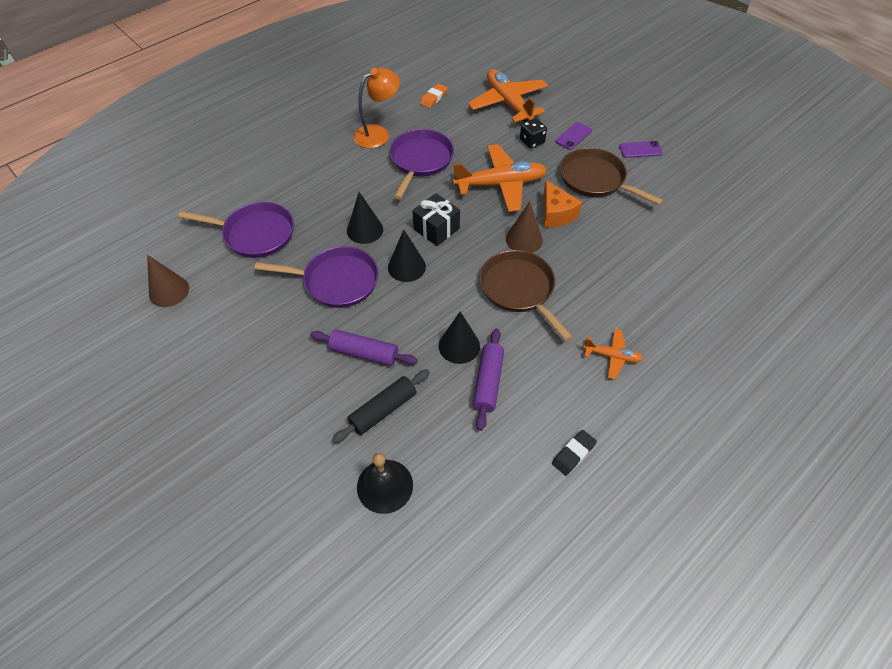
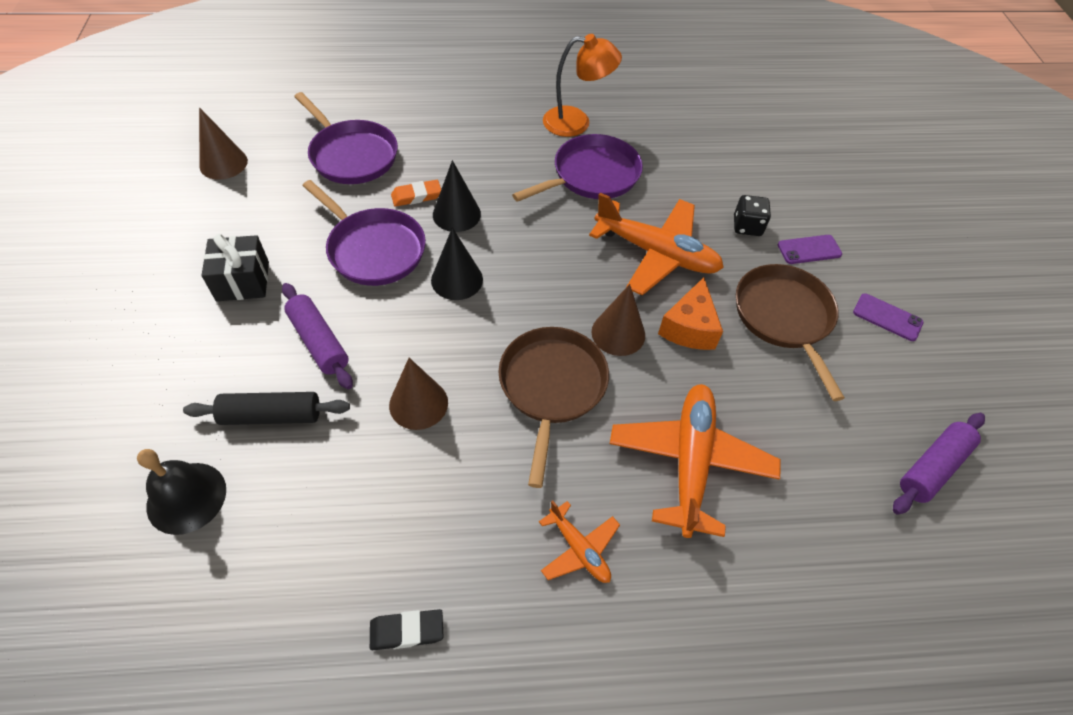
camera: 35 degrees right, 0 degrees up
black gift [413,193,460,246] -> black gift moved to [202,234,269,301]
orange eraser [420,84,448,108] -> orange eraser moved to [391,180,441,207]
black cone [438,311,480,364] -> brown cone [389,358,448,430]
orange plane [468,69,548,123] -> orange plane moved to [610,384,781,538]
purple rolling pin [473,329,504,431] -> purple rolling pin moved to [893,413,985,515]

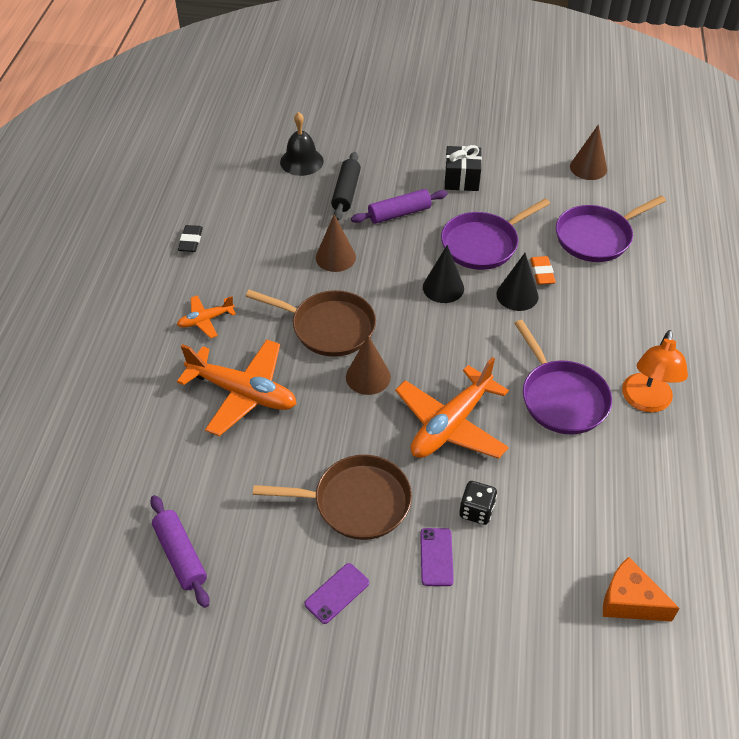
camera: 105 degrees right, 5 degrees down
orange cheese [658,277,723,350] -> orange cheese moved to [603,557,680,622]

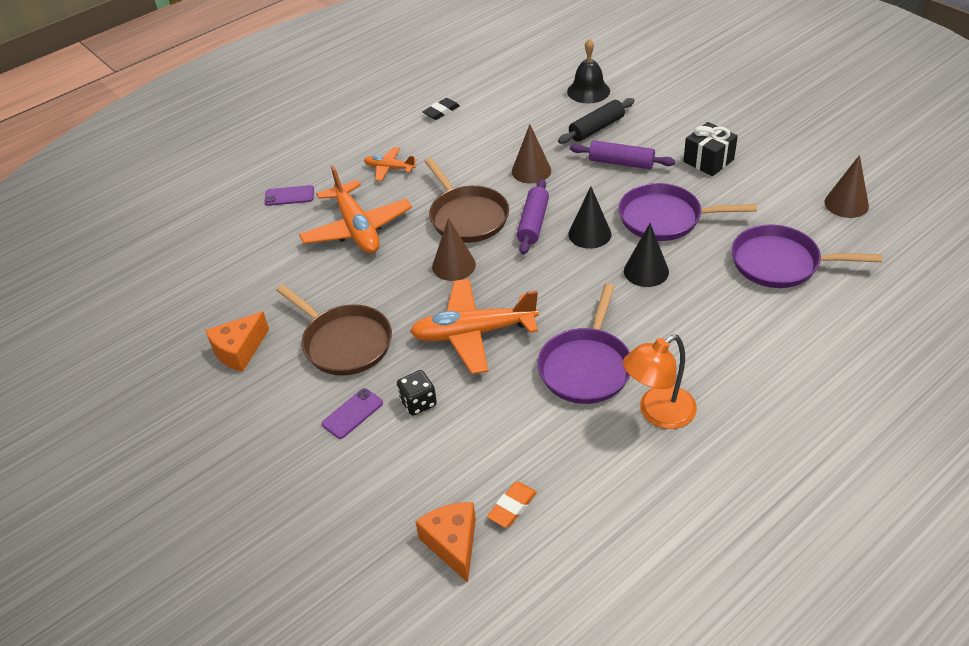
camera: 45 degrees right, 5 degrees down
purple rolling pin [150,495,209,608] -> purple rolling pin moved to [517,179,549,255]
purple phone [304,563,369,624] -> purple phone moved to [265,185,314,206]
orange eraser [530,256,556,285] -> orange eraser moved to [487,482,537,527]
none -> orange cheese [205,311,269,372]

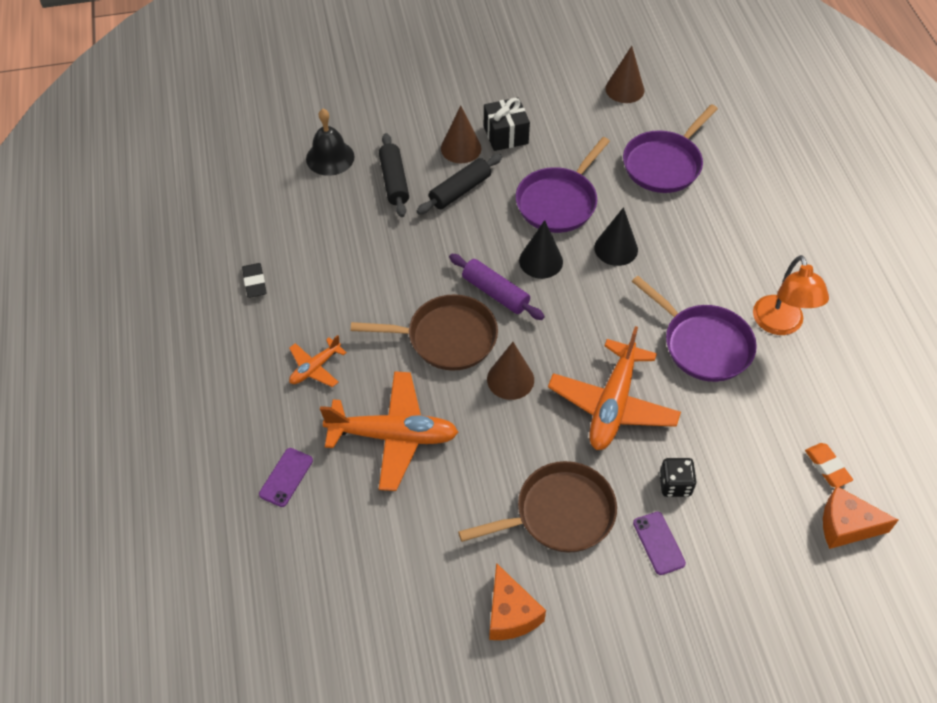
camera: 65 degrees left, 10 degrees up
brown cone [512,124,551,184] -> brown cone moved to [441,106,481,163]
purple rolling pin [570,140,675,169] -> black rolling pin [417,154,502,214]

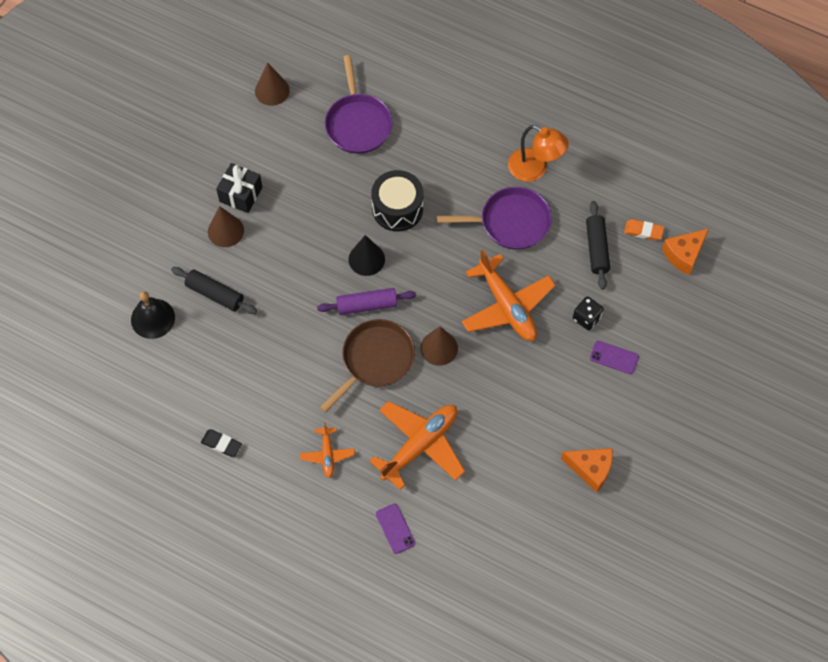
camera: 50 degrees left, 10 degrees up
black rolling pin [417,154,502,214] -> black rolling pin moved to [586,201,610,290]
brown pan [458,461,617,553] -> none
purple pan [516,137,610,233] -> none
black cone [594,207,638,266] -> black drum [371,170,423,231]

